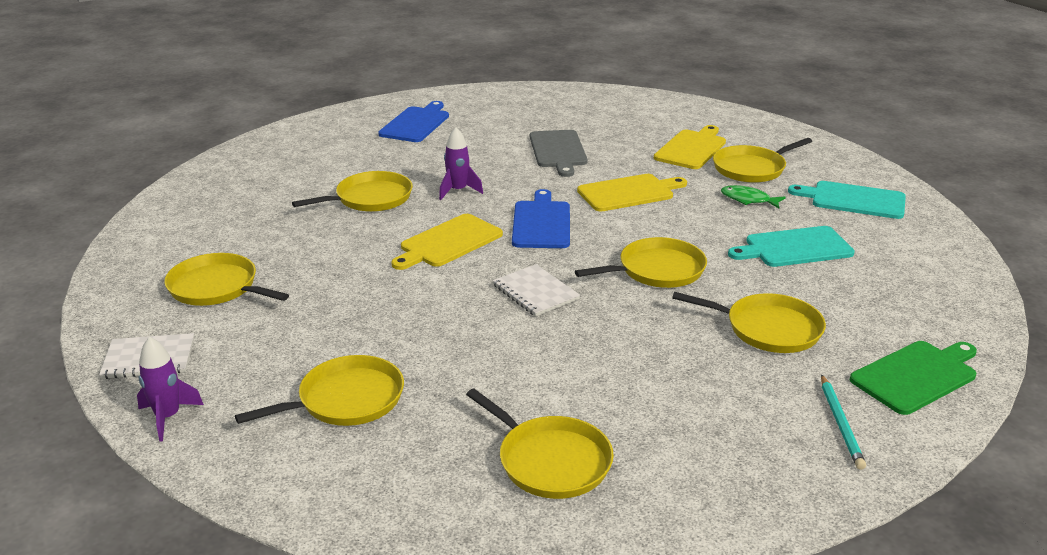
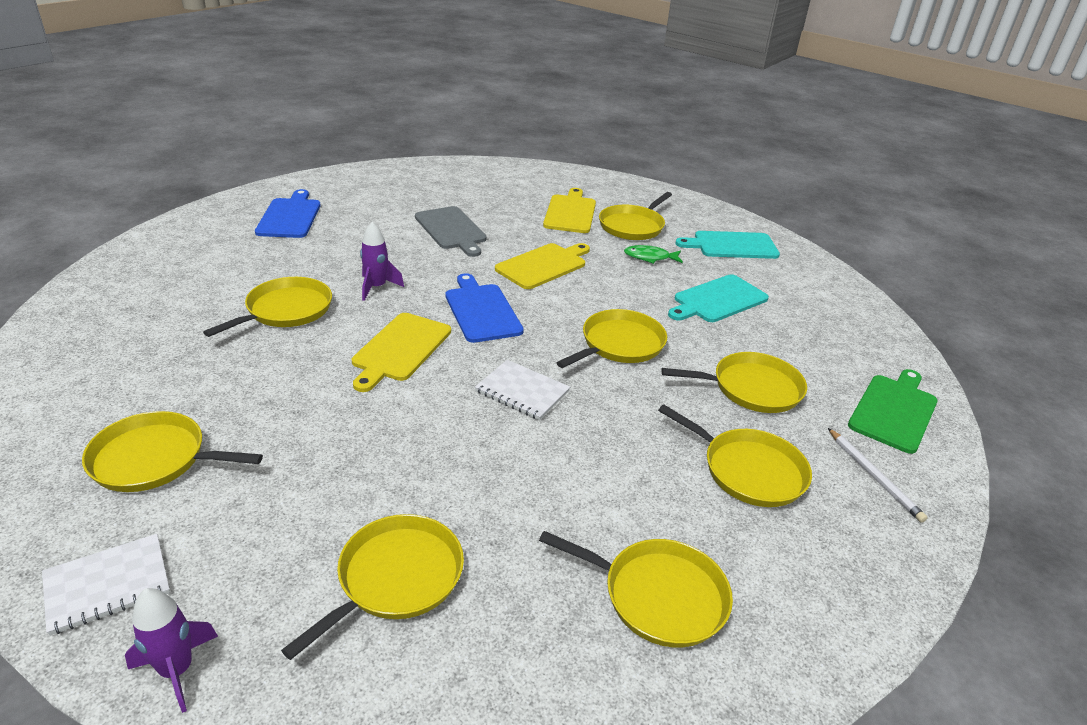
camera: 25 degrees left, 5 degrees up
turquoise pencil [821,375,866,470] -> white pencil [828,428,928,523]
none -> yellow pan [658,404,812,507]

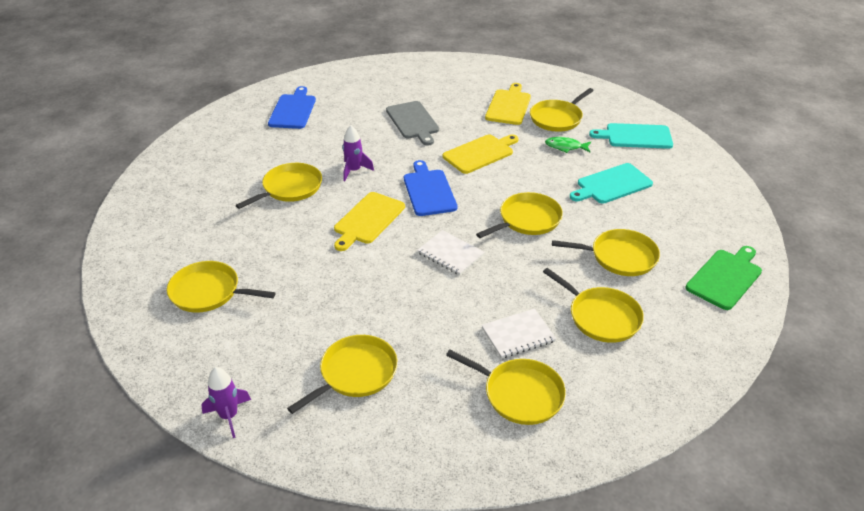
camera: 10 degrees right, 5 degrees up
white notebook [42,534,170,636] -> white notebook moved to [482,309,556,359]
white pencil [828,428,928,523] -> none

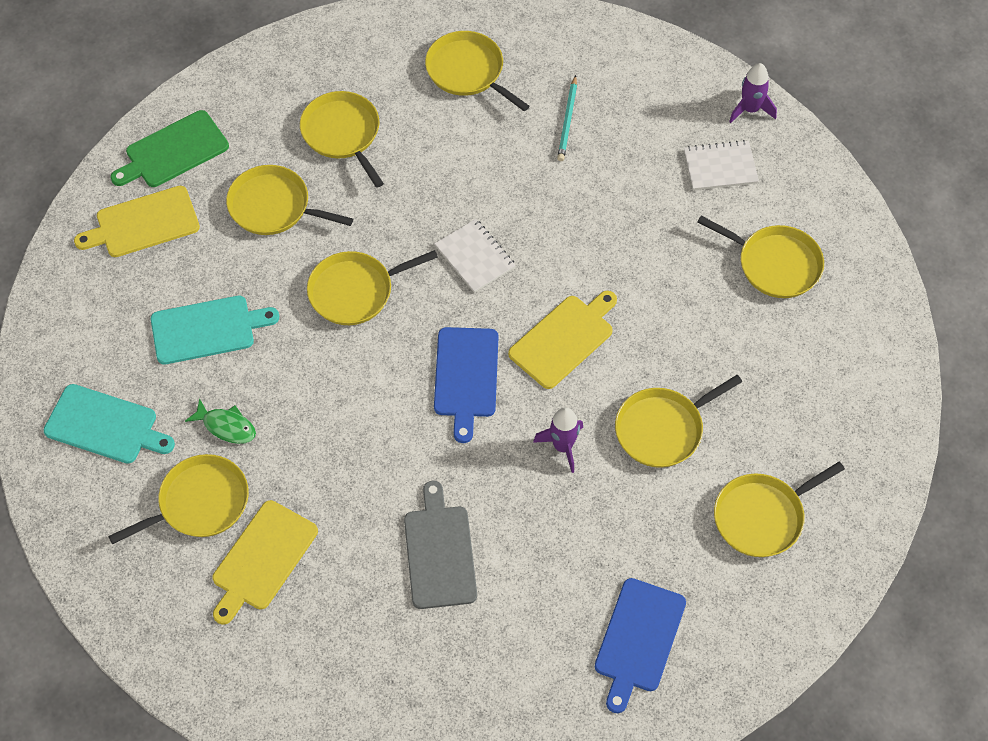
camera: 165 degrees left, 20 degrees up
yellow pan [287,335,398,414] -> yellow pan moved to [714,462,845,557]
yellow cutting board [443,134,519,174] -> yellow cutting board moved to [74,186,200,257]
white notebook [482,309,556,359] -> white notebook moved to [684,140,759,190]
none -> turquoise pencil [557,75,577,161]

